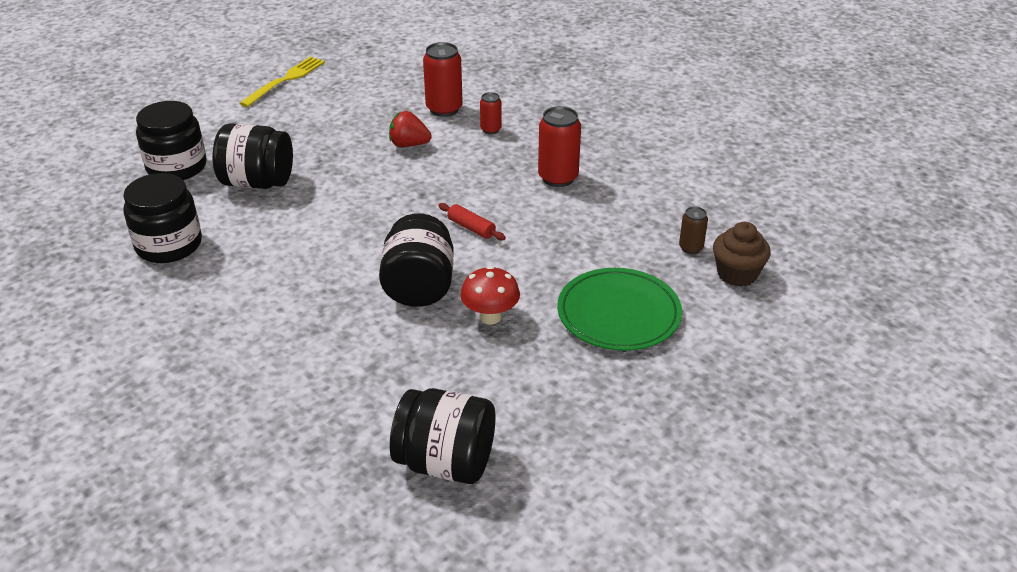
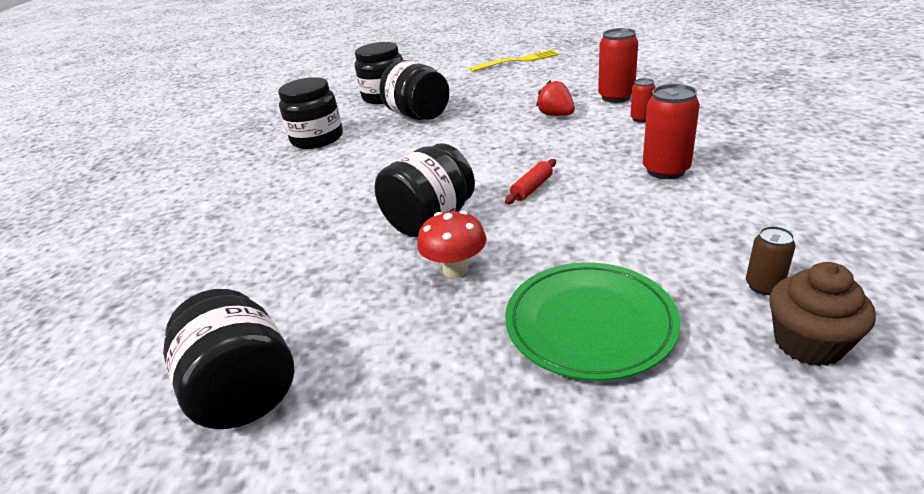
camera: 45 degrees right, 5 degrees down
red rolling pin [438,203,506,241] -> red rolling pin turned 45 degrees clockwise [505,159,556,204]

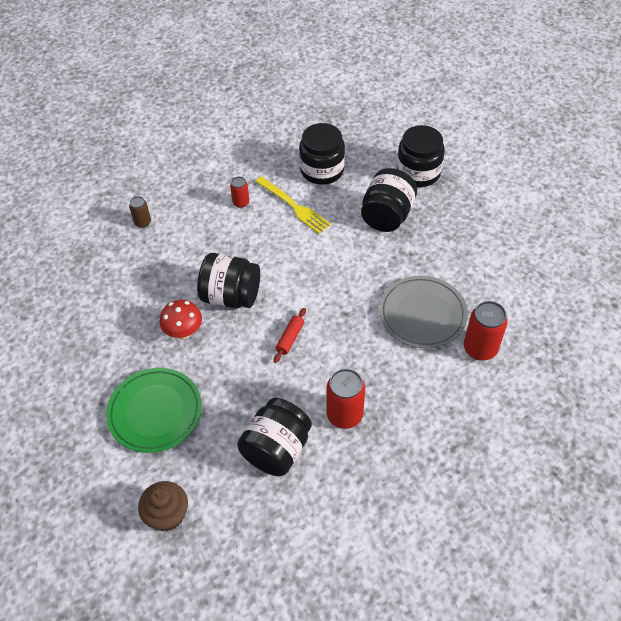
camera: 60 degrees right, 20 degrees up
black jar [163,289,295,429] -> black jar moved to [237,398,312,476]
yellow fork [469,50,559,72] -> yellow fork moved to [255,176,331,234]
red rolling pin [505,159,556,204] -> red rolling pin turned 75 degrees counterclockwise [274,308,306,363]
red strawberry [536,80,575,116] -> grey plate [379,276,468,348]
red can [630,78,655,123] -> red can moved to [230,176,249,208]
brown can [746,226,796,295] -> brown can moved to [129,196,151,228]

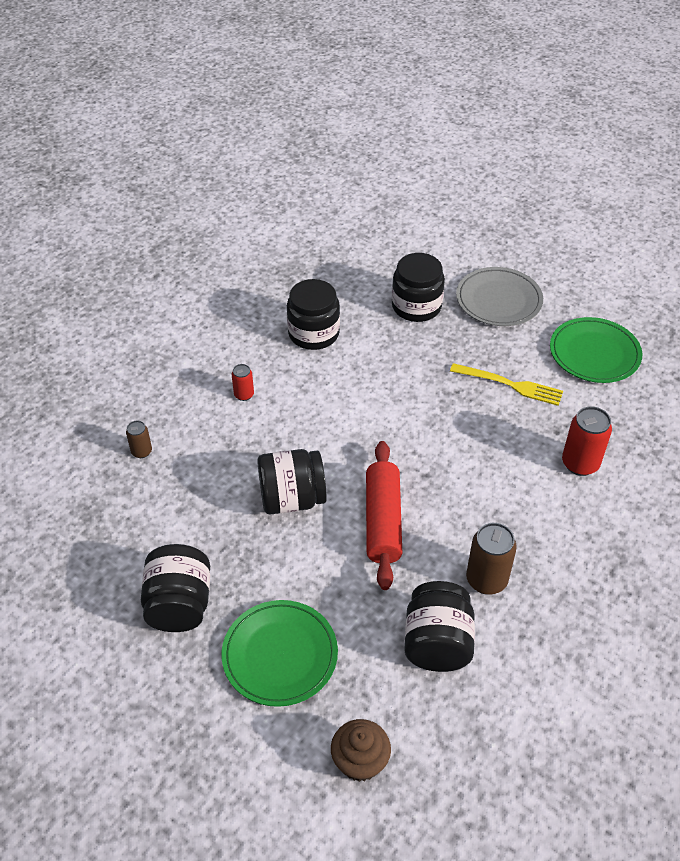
camera: 25 degrees left, 5 degrees down
red mushroom [160,300,202,339] -> none
yellow fork [255,176,331,234] -> yellow fork moved to [450,363,563,406]
red rolling pin [274,308,306,363] -> red rolling pin [366,441,402,590], size x2.14
red can [326,369,365,429] -> brown can [466,523,517,595]
black jar [361,168,417,232] -> black jar moved to [141,544,210,632]
grey plate [379,276,468,348] -> grey plate moved to [456,267,543,326]
none -> green plate [550,317,642,383]

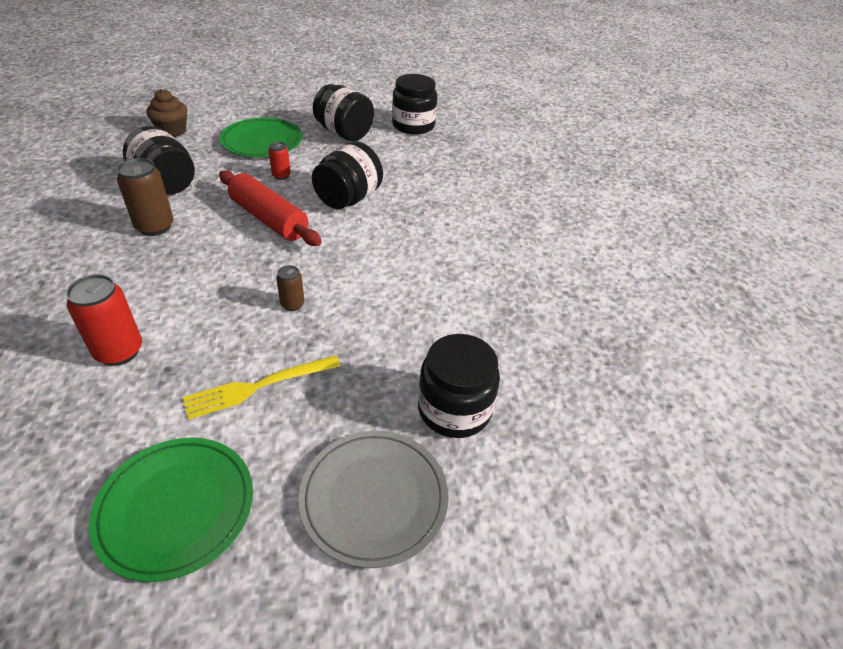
camera: 130 degrees right, 5 degrees down
brown can [126,421,152,458] -> brown can moved to [276,265,304,311]
red can [231,364,254,401] -> red can moved to [269,142,291,180]
black jar [287,279,340,350] -> black jar moved to [392,74,437,135]

